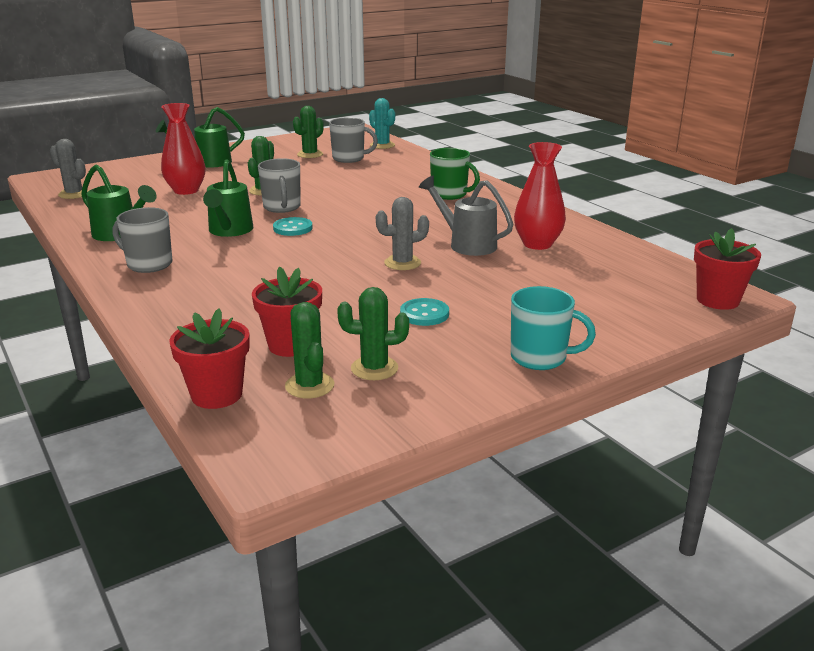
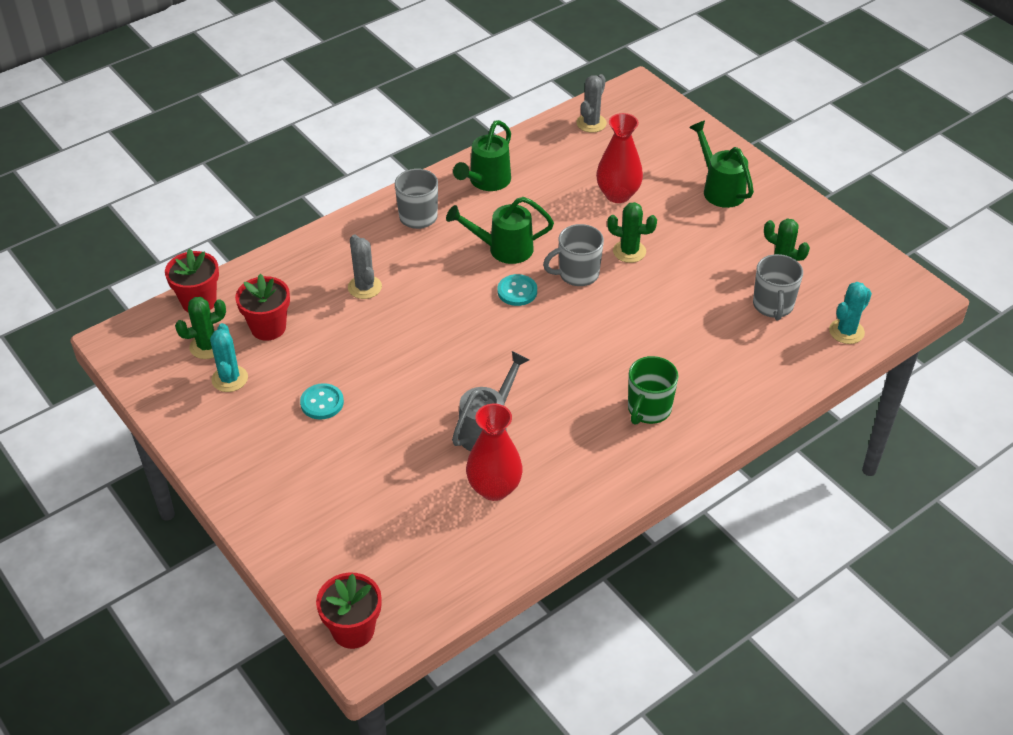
camera: 85 degrees right, 20 degrees up
green cactus [337,287,409,380] -> turquoise cactus [210,323,248,392]
grey cactus [376,197,429,270] -> grey cactus moved to [348,234,382,299]
turquoise mug [511,286,596,370] -> none

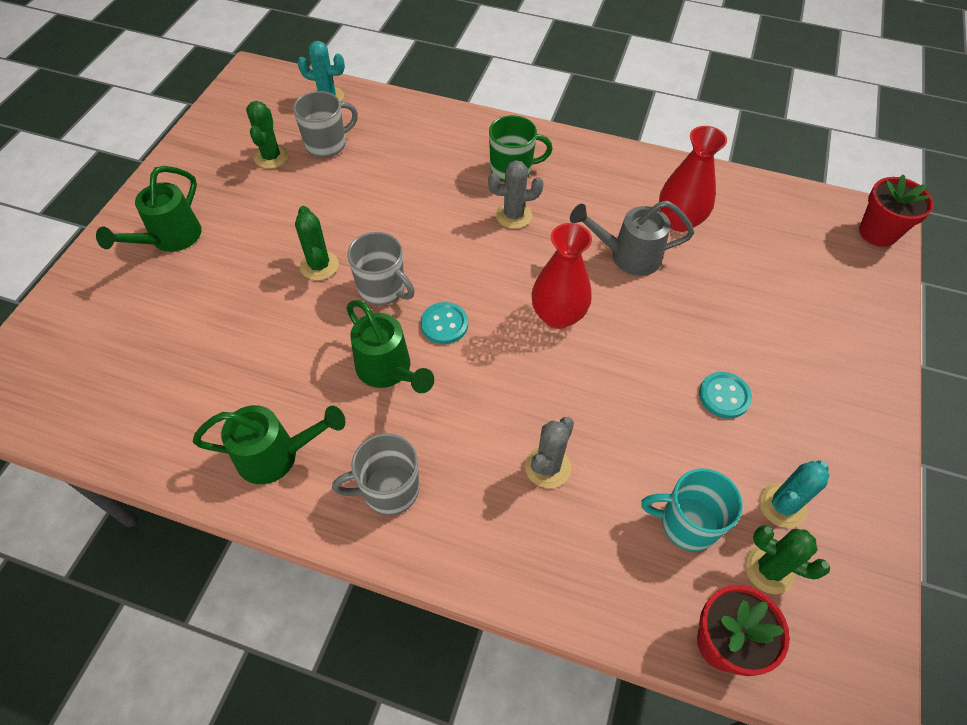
camera: 125 degrees left, 10 degrees up
red flower pot [235,274,290,341] -> turquoise mug [641,468,743,551]
grey cactus [576,74,607,133] -> grey cactus moved to [488,160,543,229]
red vase [596,113,643,203] -> red vase moved to [532,223,592,329]

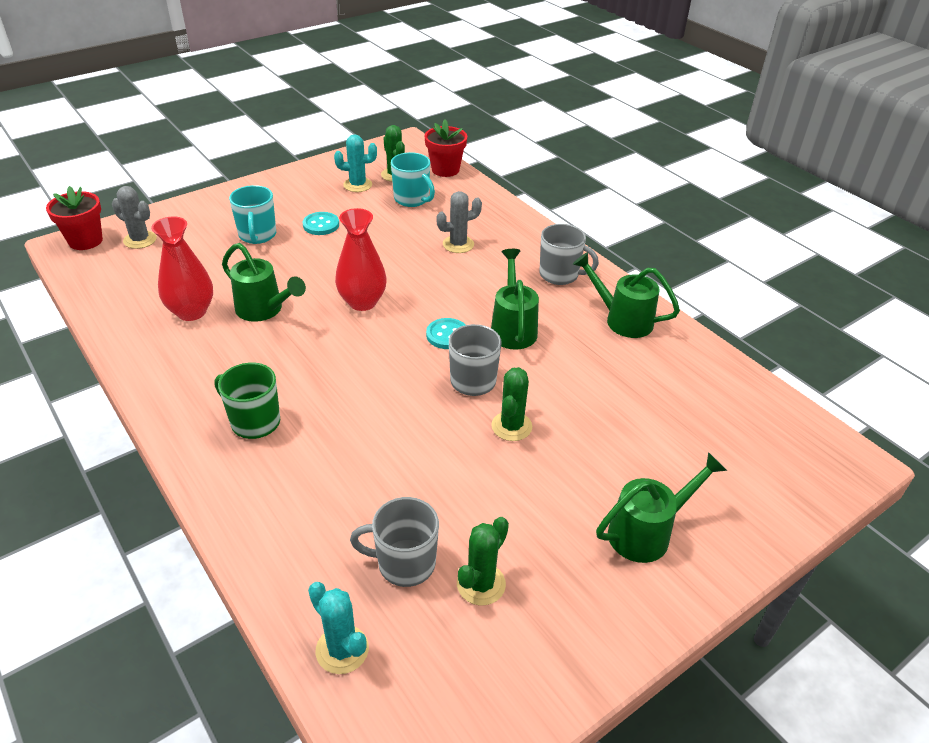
camera: 145 degrees left, 15 degrees down
grey cactus [488,160,543,229] -> grey cactus moved to [112,186,157,249]
grey watering can [570,201,694,276] -> green watering can [222,243,306,322]
none -> turquoise mug [229,185,276,244]

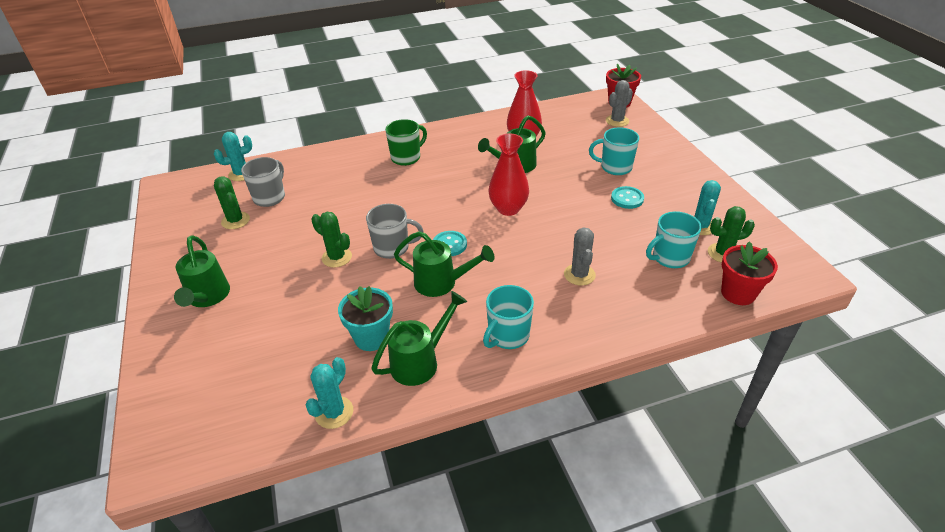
camera: 110 degrees right, 0 degrees up
grey mug [539,224,599,285] -> turquoise mug [483,285,534,349]
none -> turquoise cactus [305,357,353,429]
none -> turquoise flower pot [338,286,393,351]

